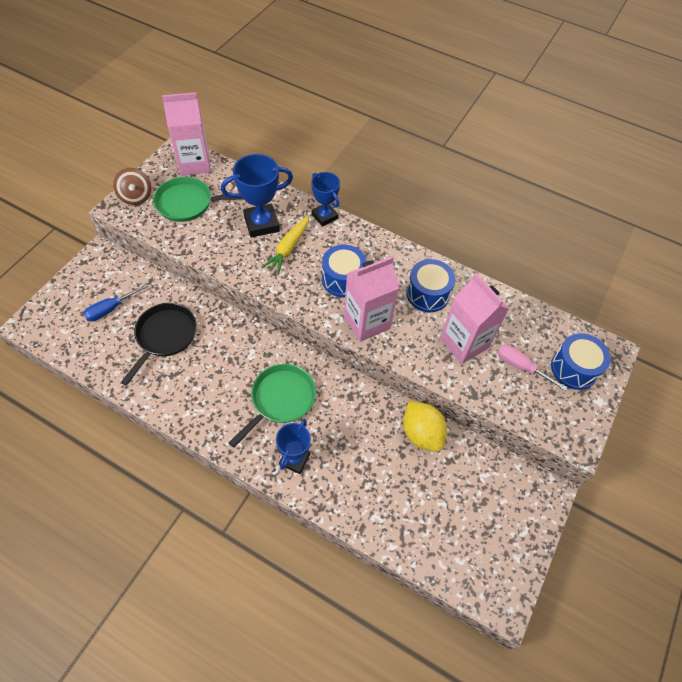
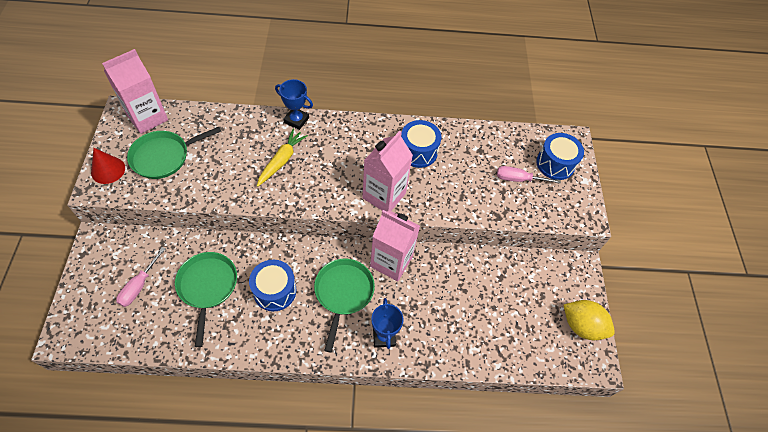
camera: 30 degrees left, 0 degrees up
blue screwdriver [83,283,149,322] -> pink screwdriver [116,247,166,307]
brown spinning top [113,168,152,205] -> red cone [91,148,125,184]
black pan [121,303,197,386] -> green pan [175,252,237,347]
blue trophy [221,154,293,238] -> none
yellow carrot [262,215,309,275] -> yellow carrot turned 150 degrees counterclockwise [257,129,308,187]
blue drum [322,245,367,297] -> blue drum moved to [249,260,296,311]
yellow lemon [403,401,447,452] -> yellow lemon moved to [564,300,615,340]
pink carton [440,273,509,364] -> pink carton moved to [370,210,420,281]

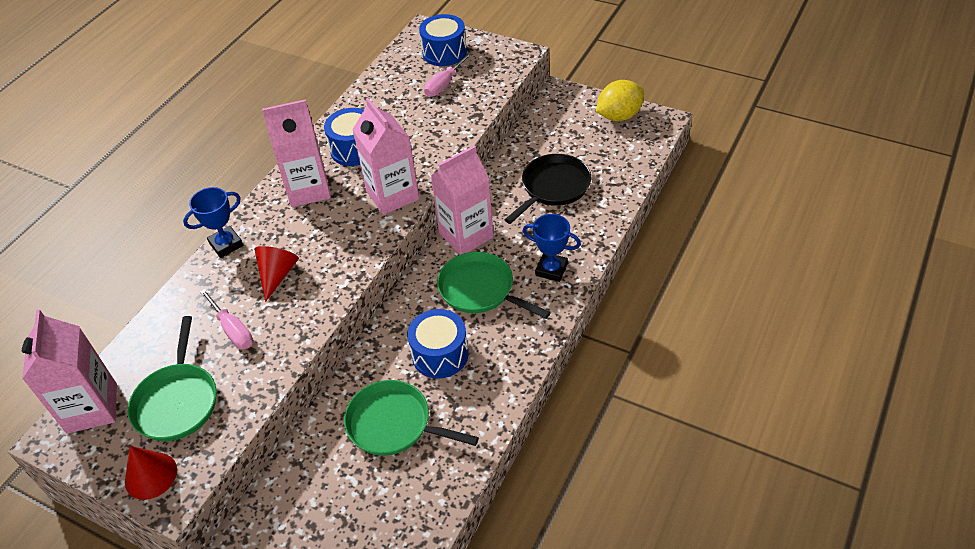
camera: 55 degrees left, 10 degrees down
pink screwdriver [116,247,166,307] -> pink screwdriver moved to [200,289,253,349]
yellow carrot [257,129,308,187] -> red cone [254,246,299,302]
none -> pink carton [262,99,331,207]
none -> black pan [505,154,591,224]

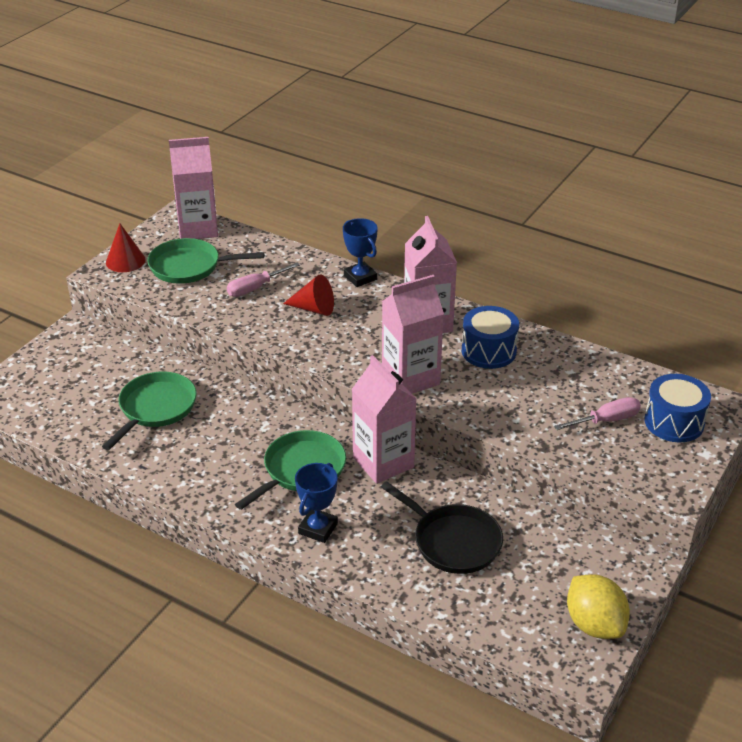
camera: 90 degrees right, 10 degrees down
blue drum [407,309,469,379] -> none
pink screwdriver [424,52,472,97] -> pink screwdriver turned 120 degrees clockwise [554,397,641,430]

